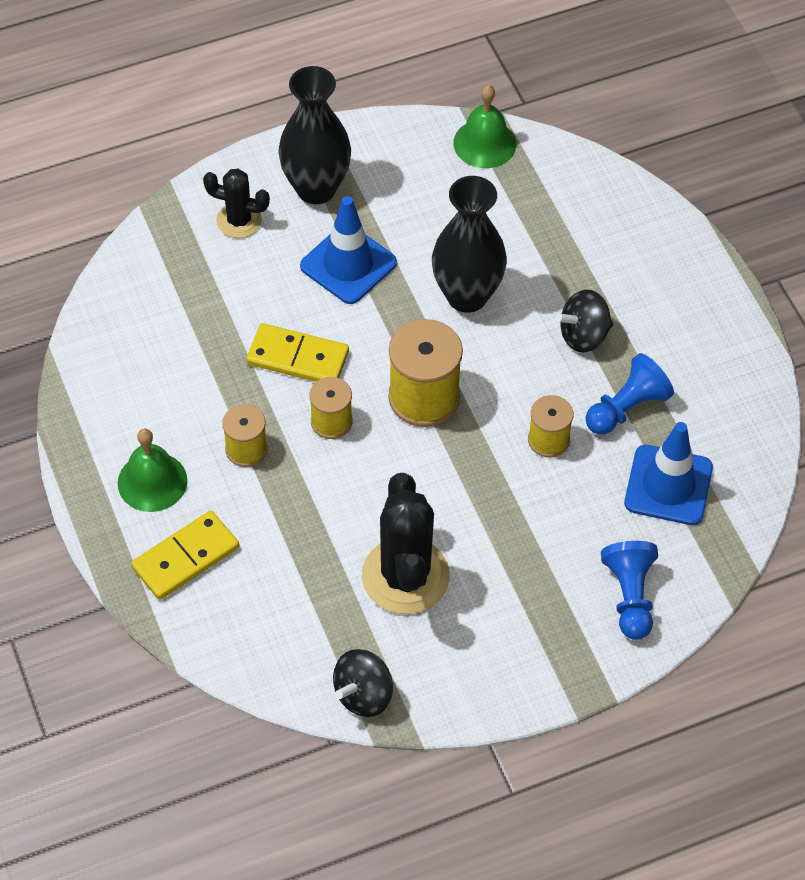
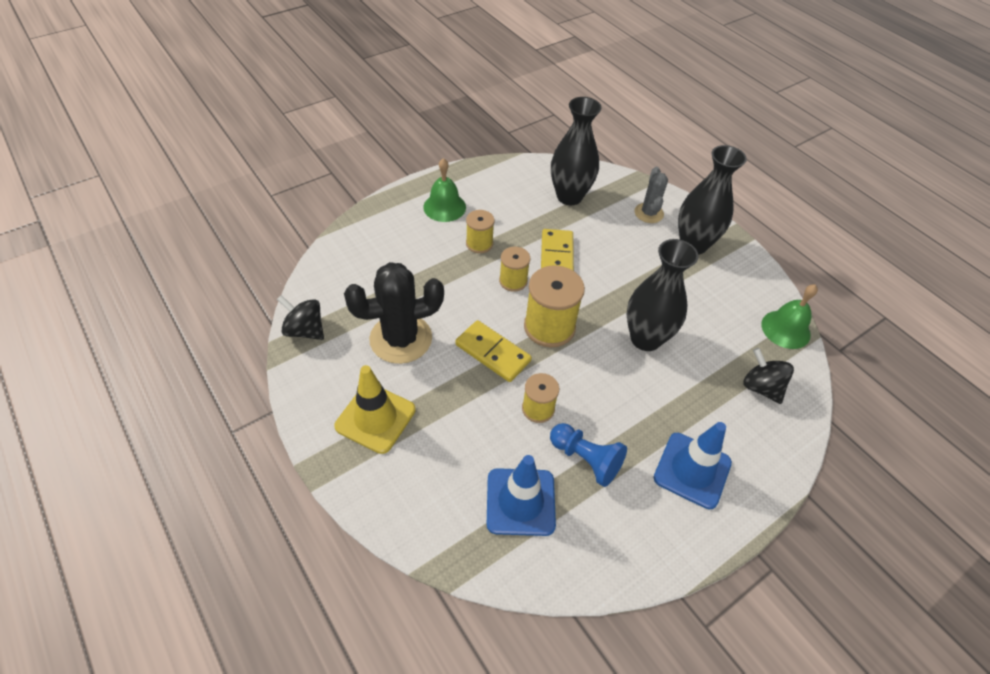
camera: 75 degrees right, 5 degrees down
yellow domino [131,510,239,600] -> yellow domino moved to [455,320,532,382]
black cactus [203,169,270,238] -> grey cactus [634,167,668,223]
blue traffic cone [300,196,397,304] -> blue traffic cone moved to [654,422,732,509]
black spinning top [556,289,613,353] -> black spinning top moved to [743,348,794,404]
blue pawn [601,541,658,640] -> none
none -> yellow traffic cone [334,365,416,454]
none -> black vase [551,97,602,205]

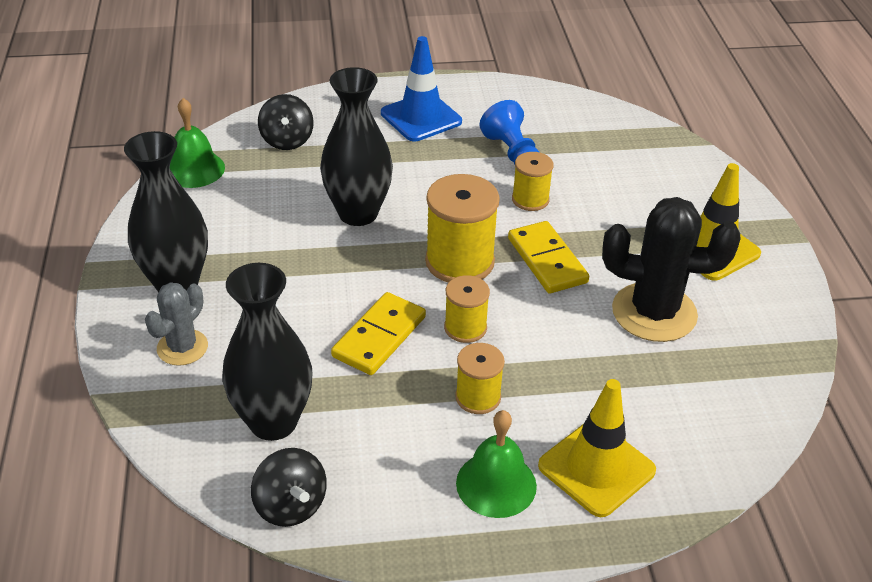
camera: 150 degrees left, 10 degrees down
black spinning top [277,295,324,340] -> black spinning top moved to [251,448,327,527]
blue traffic cone [487,455,556,536] -> none
none -> yellow traffic cone [538,379,656,517]

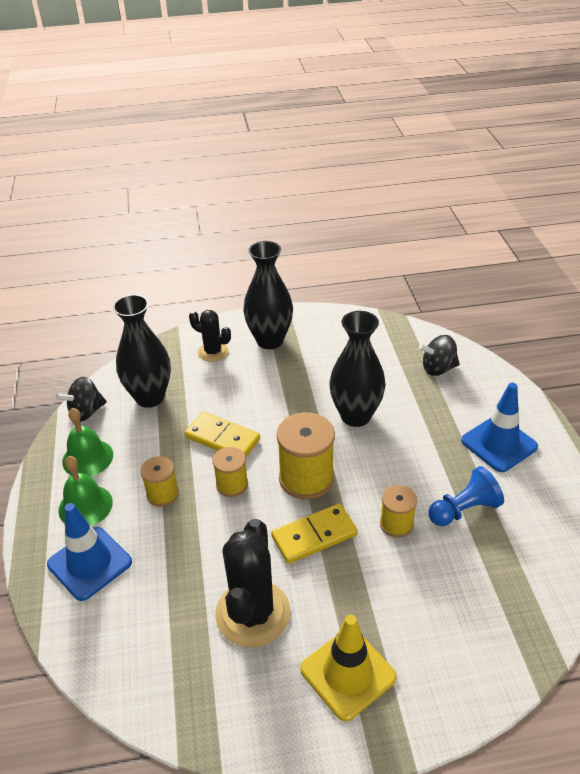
camera: 90 degrees right, 0 degrees up
grey cactus [145,282,208,366] -> black cactus [189,310,231,362]
green bell [170,98,225,188] -> green bell moved to [62,408,113,477]
yellow traffic cone [538,379,656,517] -> blue traffic cone [47,503,132,601]

